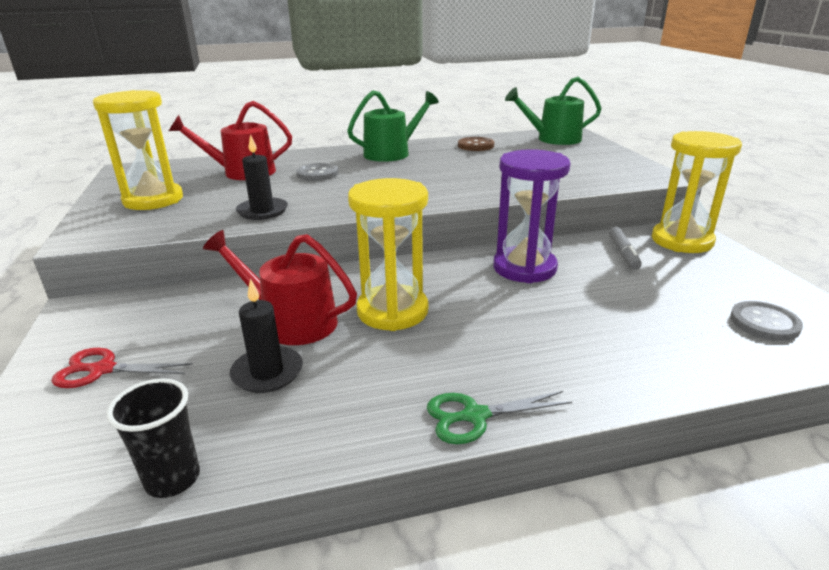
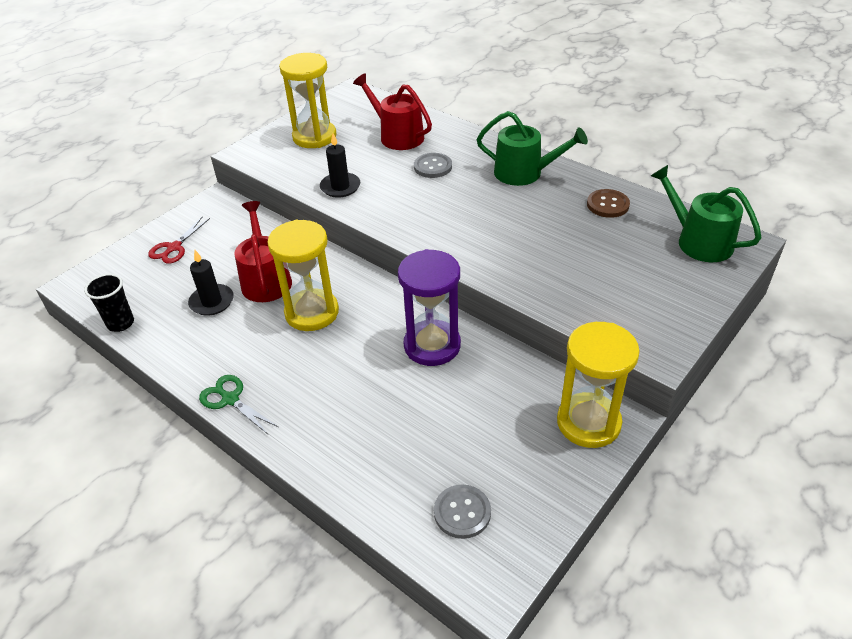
camera: 55 degrees right, 15 degrees up
red scissors [51,348,193,388] -> red scissors turned 120 degrees counterclockwise [148,217,210,264]
grey marker [609,227,642,270] -> none

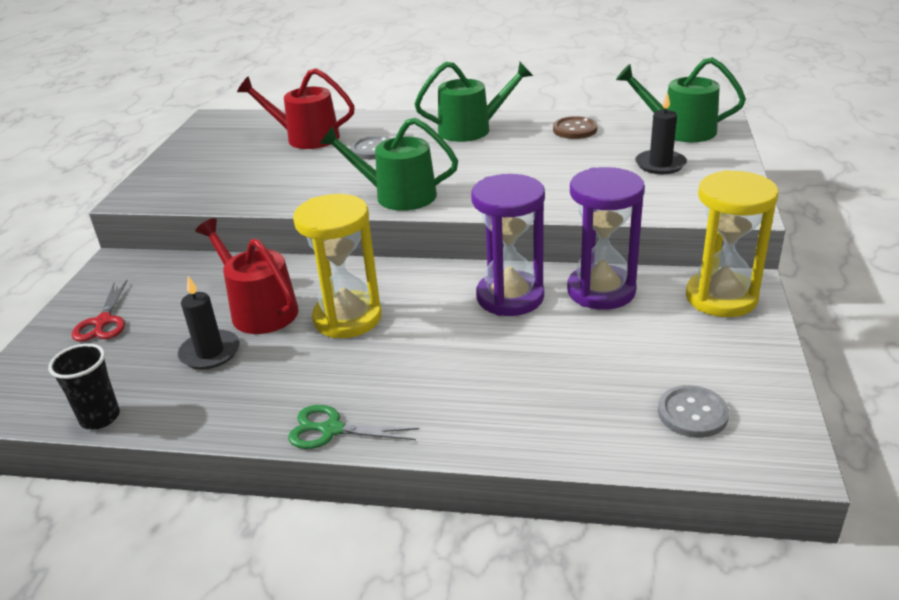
camera: 30 degrees left, 10 degrees down
yellow hourglass [279,53,337,148] -> none
black candle [320,133,360,198] -> black candle moved to [635,92,687,174]
none -> green watering can [320,117,458,211]
none -> purple hourglass [567,167,645,310]

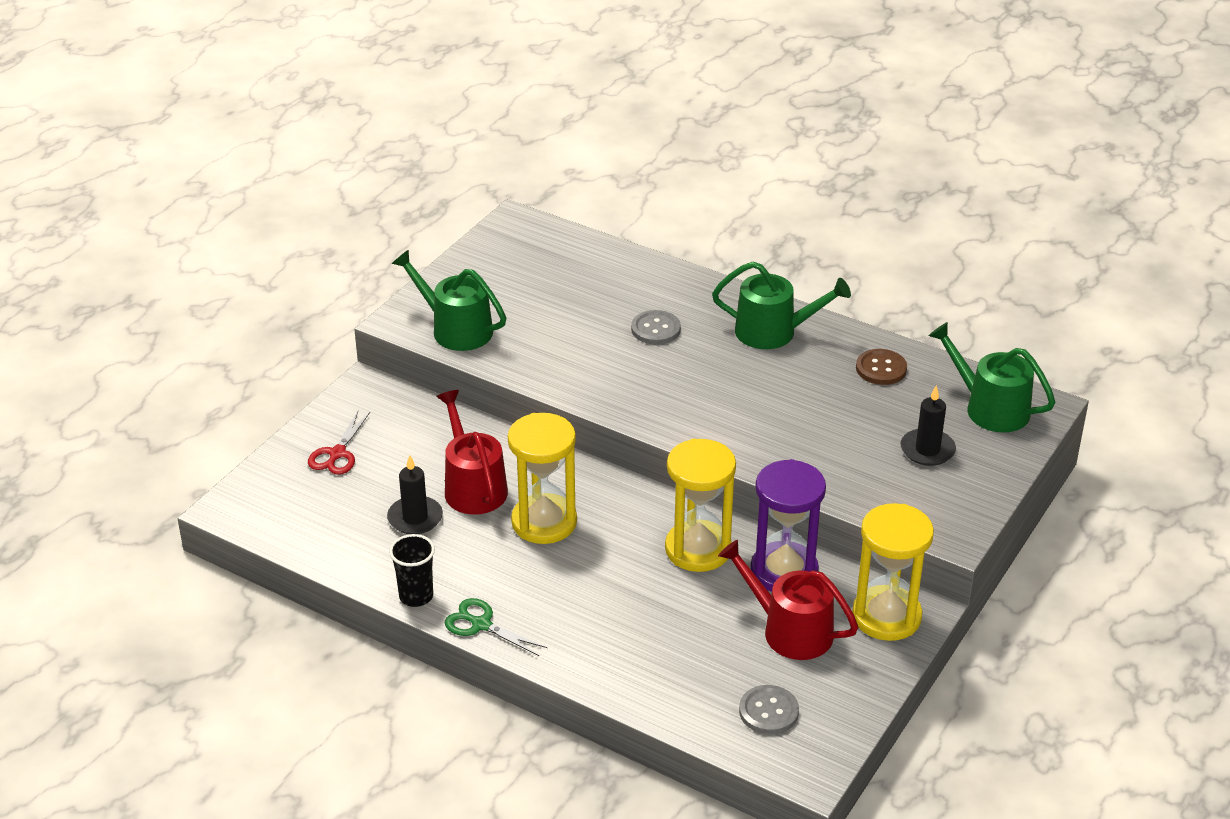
camera: 20 degrees right, 5 degrees up
black cup [48,343,120,429] -> black cup moved to [389,534,435,607]
red watering can [237,68,355,149] -> red watering can moved to [718,540,858,660]
green watering can [320,117,458,211] -> green watering can moved to [392,249,506,351]
purple hourglass [471,174,545,316] -> yellow hourglass [665,439,736,572]

